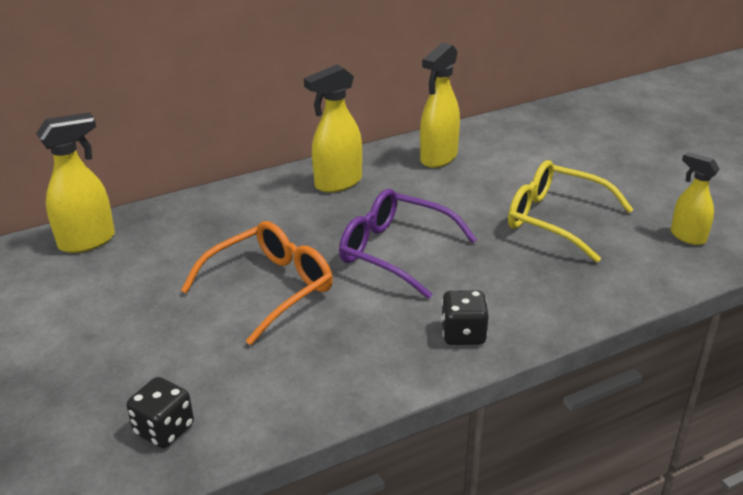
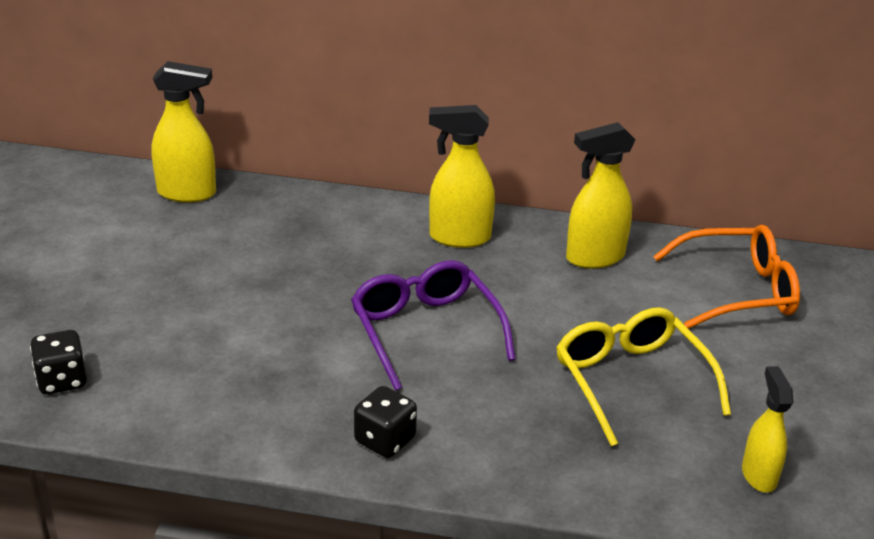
camera: 35 degrees right, 0 degrees up
orange glasses [181,221,333,345] -> orange glasses moved to [653,225,800,329]

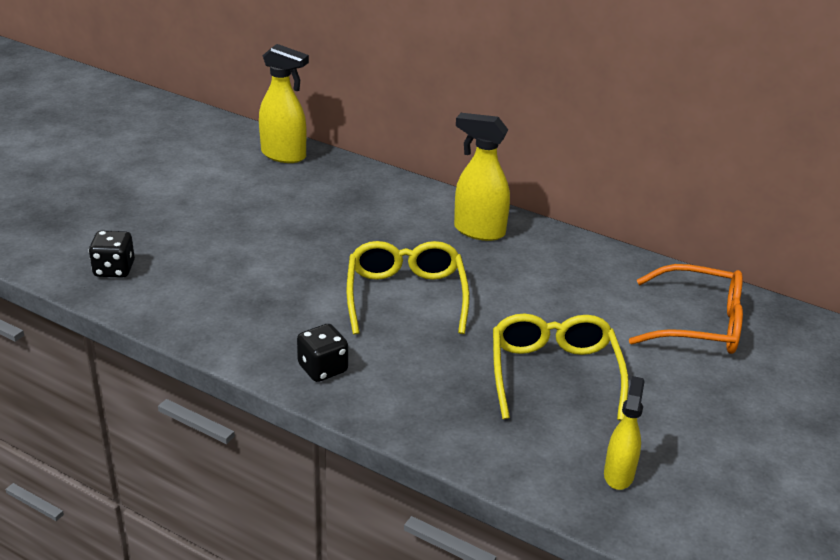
camera: 20 degrees right, 0 degrees up
purple glasses [351,260,516,391] -> yellow glasses [347,241,469,335]
yellow spray bottle [566,122,636,269] -> none

